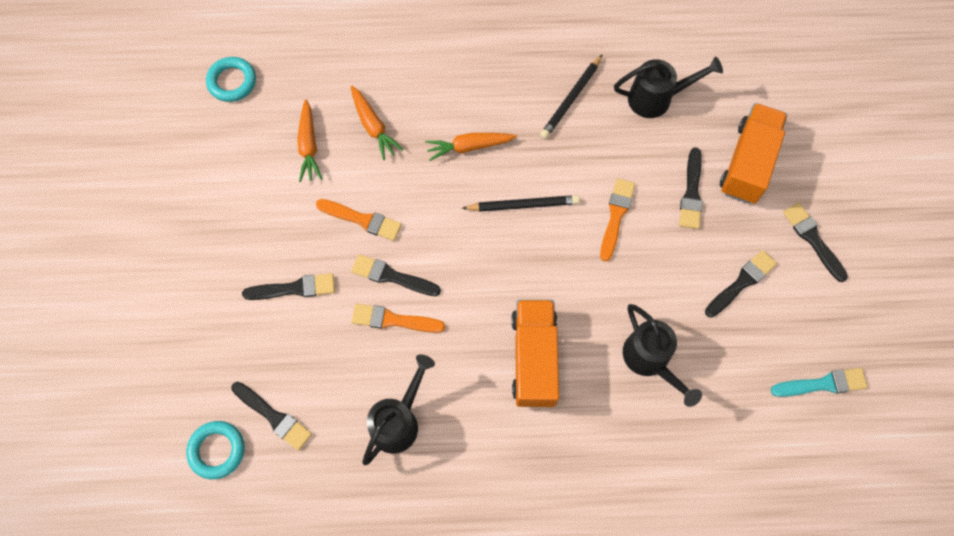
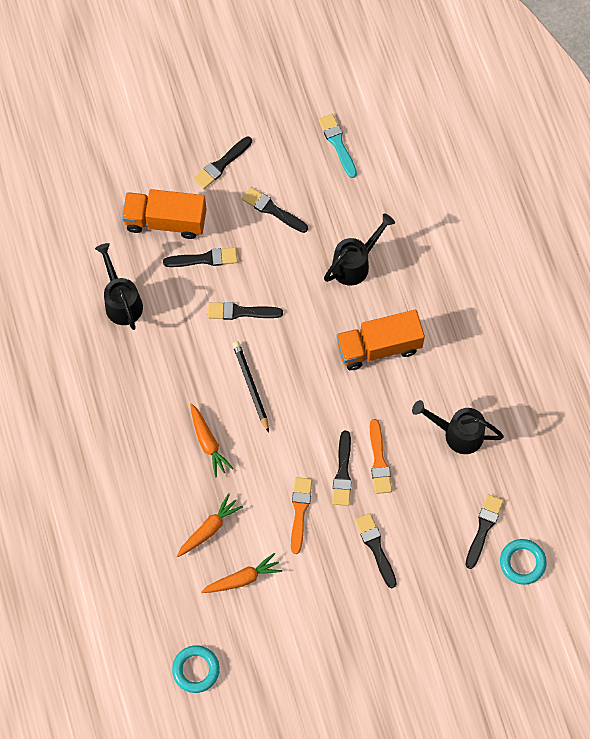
camera: 105 degrees left, 0 degrees up
black pencil [540,54,603,139] -> none
orange brush [600,178,635,261] -> black brush [208,302,283,320]

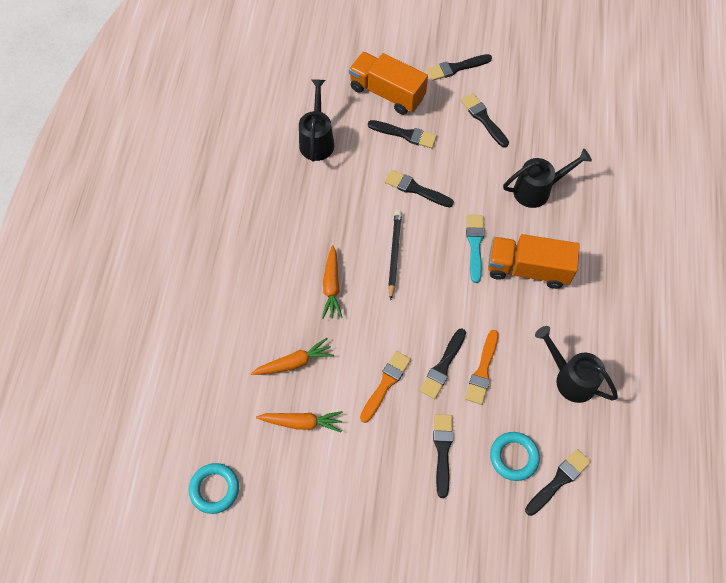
camera: 25 degrees right, 5 degrees down
turquoise brush [318,114,357,178] -> turquoise brush moved to [466,215,484,283]
turquoise ring [500,539,547,585] -> turquoise ring moved to [490,432,540,481]

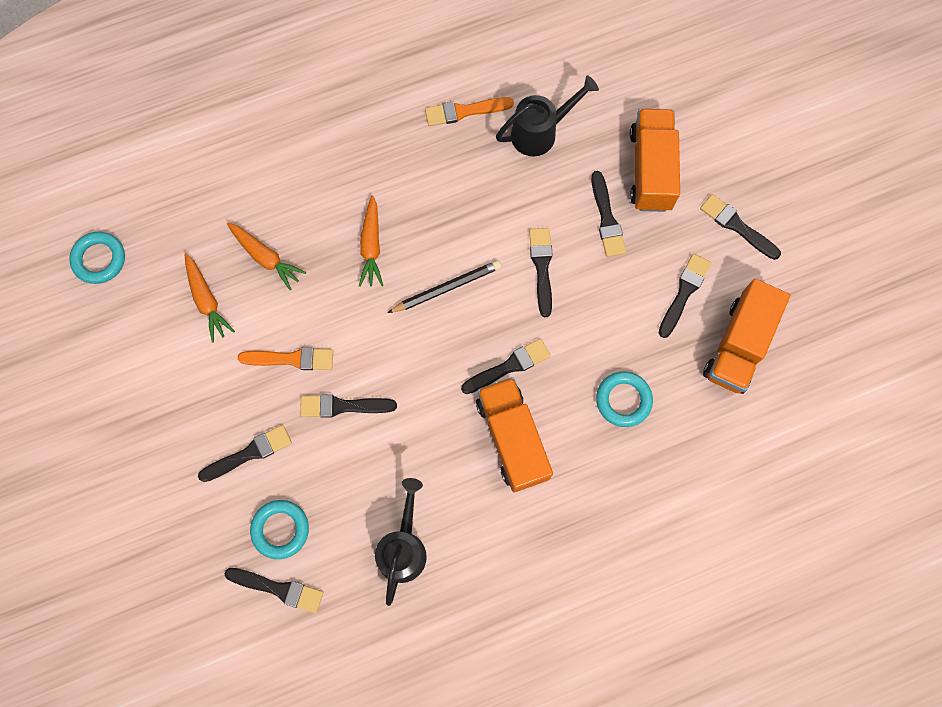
camera: 60 degrees right, 10 degrees up
orange carrot [322,245,343,319] -> orange carrot turned 60 degrees counterclockwise [359,195,383,287]
orange brush [465,330,498,405] -> orange brush moved to [425,97,514,126]
turquoise brush [466,215,484,283] -> black brush [461,338,550,394]
black watering can [503,148,592,208] -> turquoise ring [596,372,653,427]
none -> orange truck [703,279,790,394]

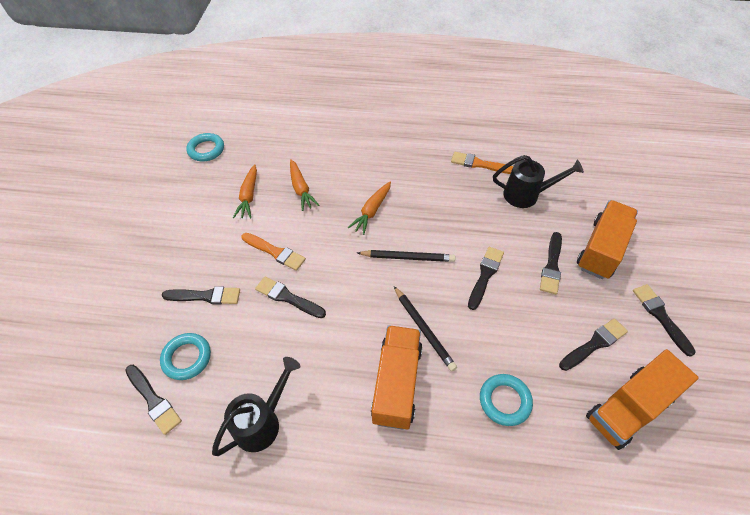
camera: 30 degrees right, 20 degrees down
black brush [461,338,550,394] -> black pencil [394,286,457,372]

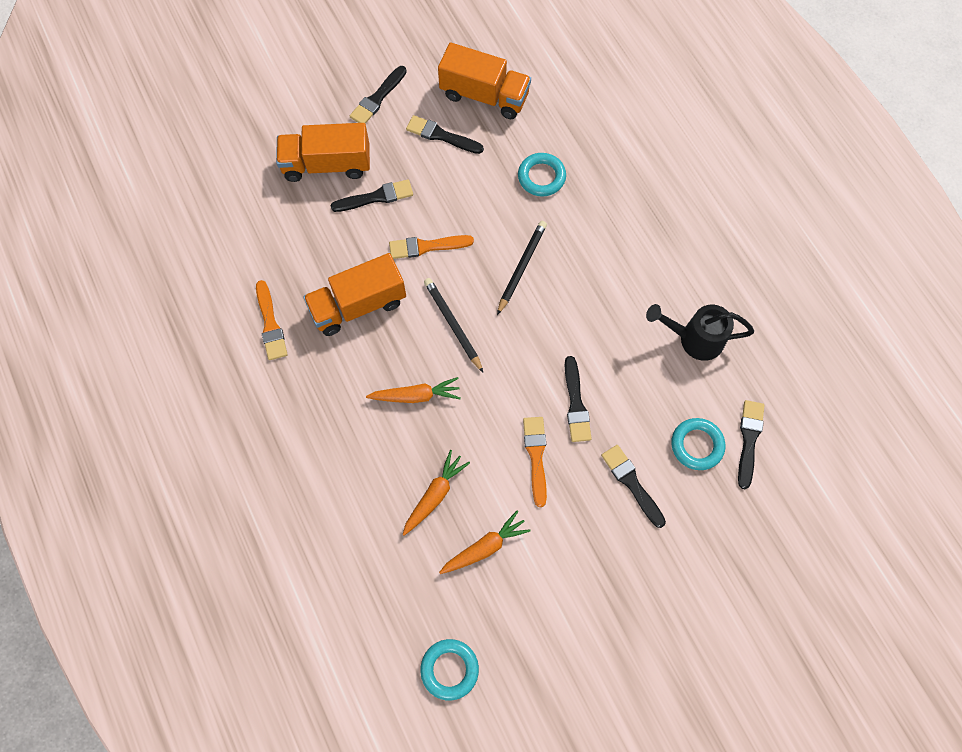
camera: 125 degrees left, 15 degrees up
orange truck [371,325,423,430] -> orange truck moved to [303,253,406,336]
black brush [468,247,504,310] -> orange brush [389,235,474,259]
black watering can [493,155,584,208] -> none

